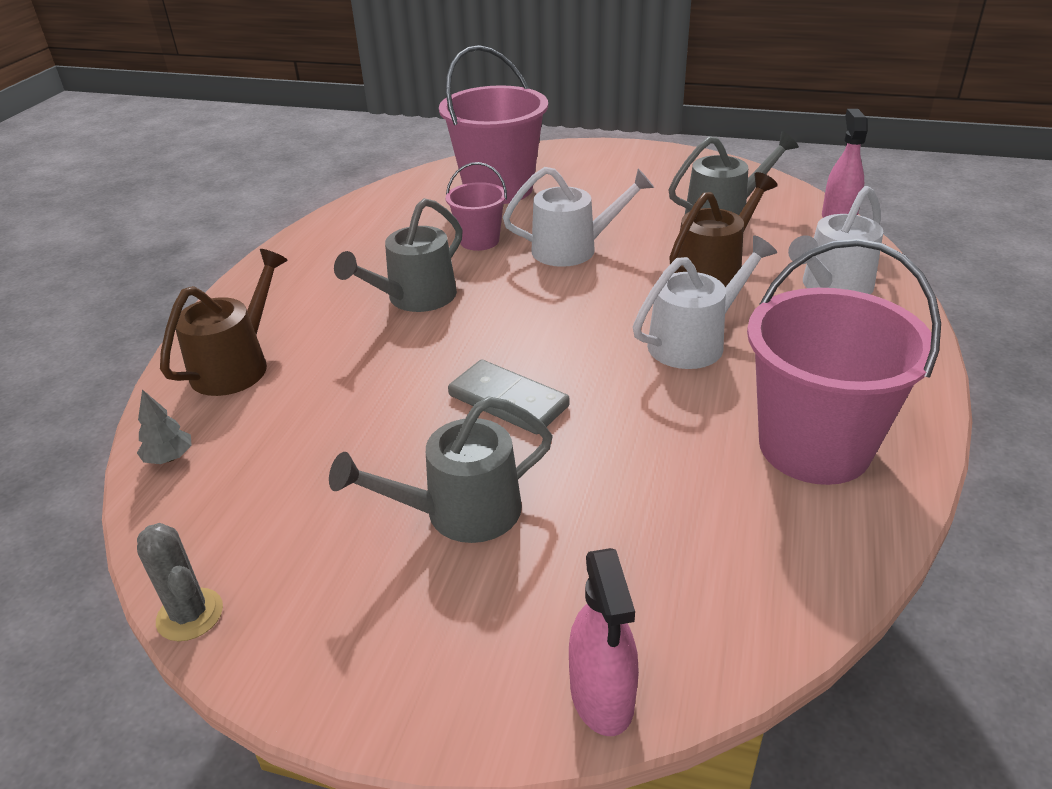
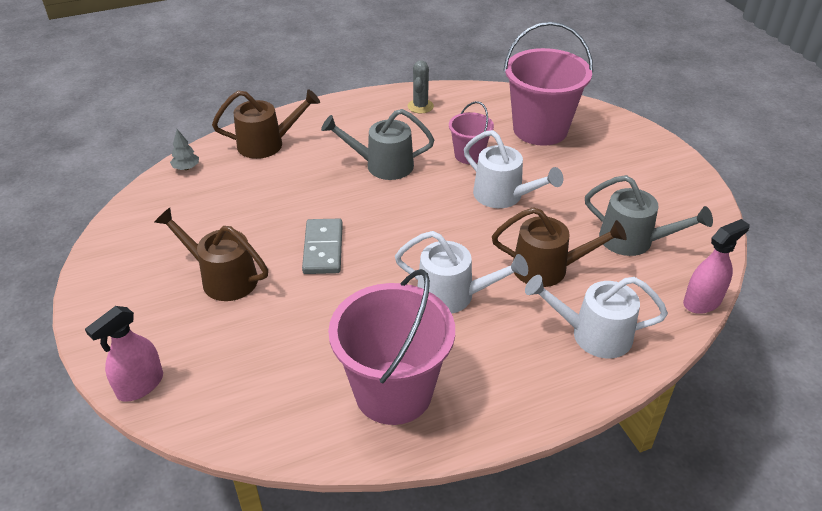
camera: 50 degrees right, 5 degrees up
grey cactus [137,523,223,641] -> grey cactus moved to [408,60,434,113]
grey watering can [329,396,553,543] -> brown watering can [154,208,268,301]

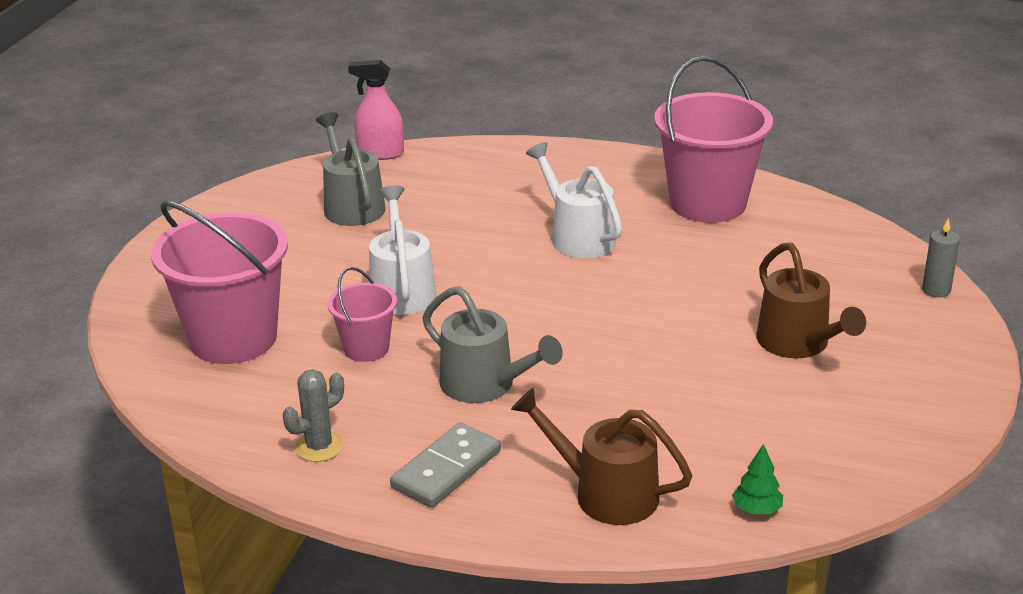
camera: 140 degrees left, 10 degrees down
pink spray bottle [85,306,163,402] -> grey candle [922,218,960,297]
grey tree [170,129,199,170] -> green tree [732,444,783,514]
grey domino [302,219,343,274] -> grey domino moved to [390,422,501,508]
brown watering can [492,207,627,287] -> none
white watering can [525,275,668,358] -> none

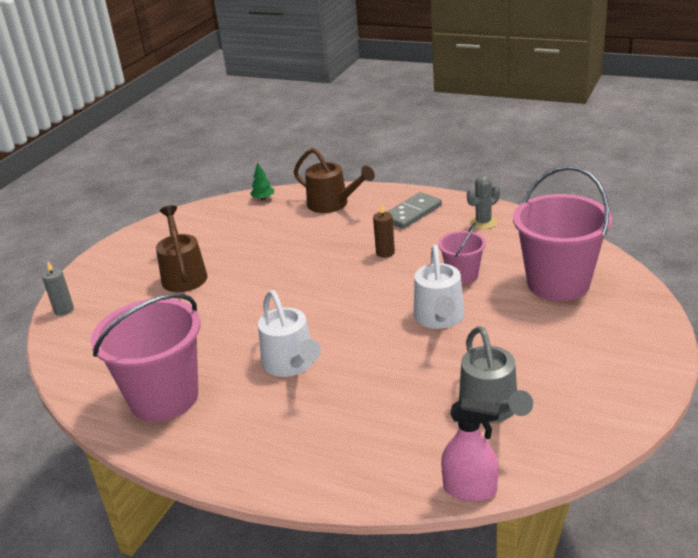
camera: 170 degrees left, 0 degrees up
grey watering can [422,286,563,403] -> brown candle [373,204,395,258]

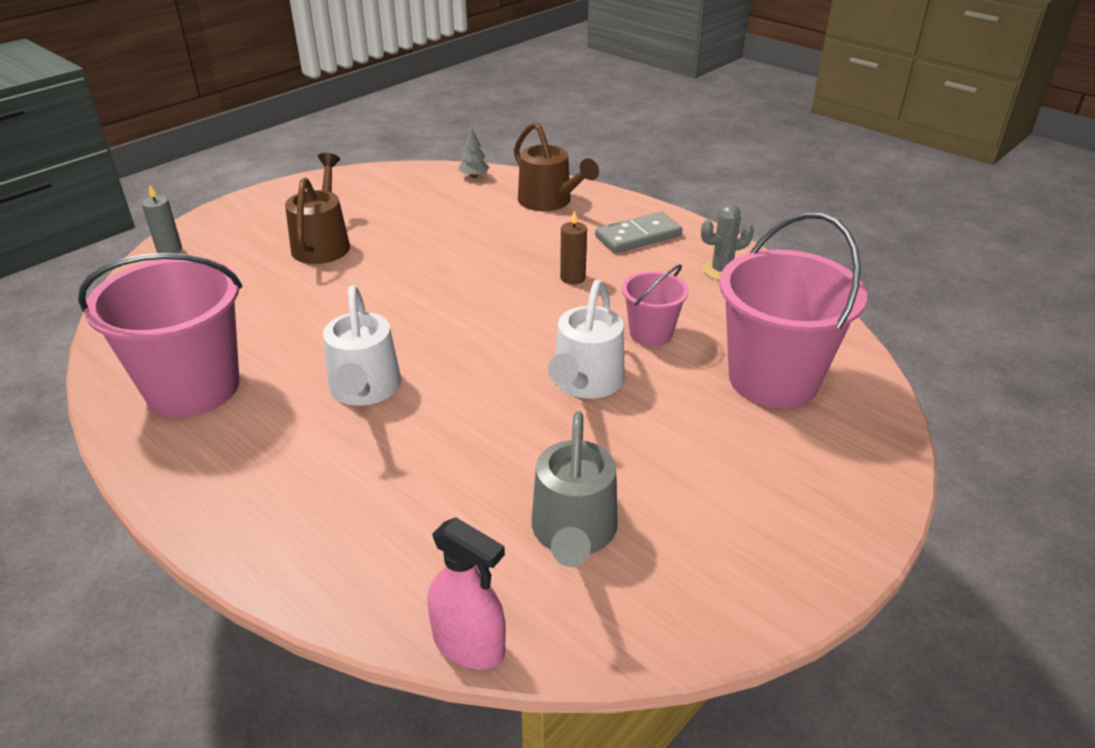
camera: 15 degrees right, 5 degrees up
green tree [250,162,274,200] -> grey tree [459,127,490,178]

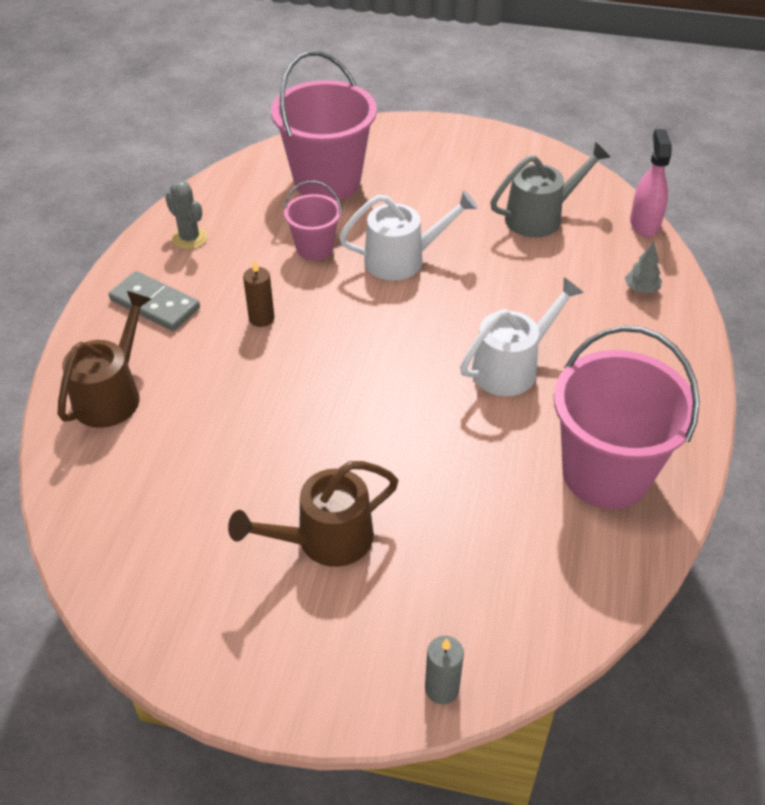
camera: 120 degrees left, 10 degrees up
grey tree [459,127,490,178] -> grey tree moved to [625,242,662,293]

